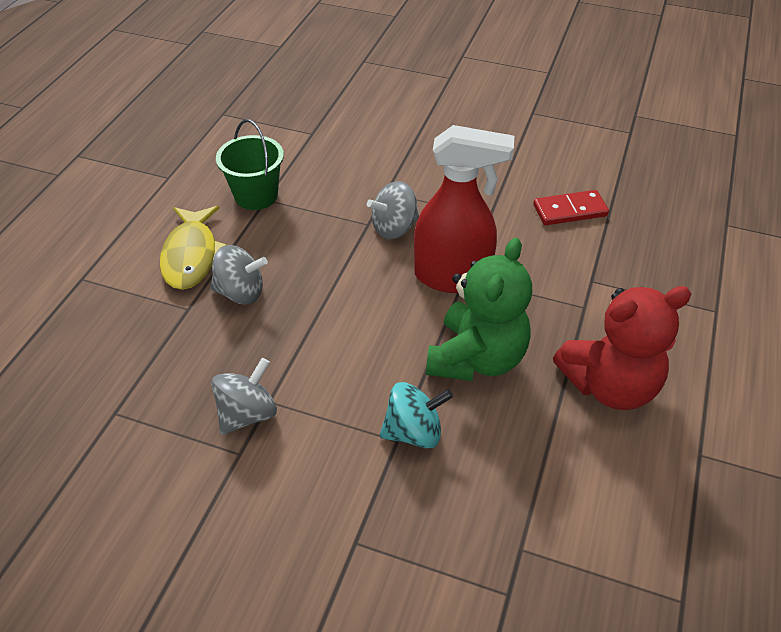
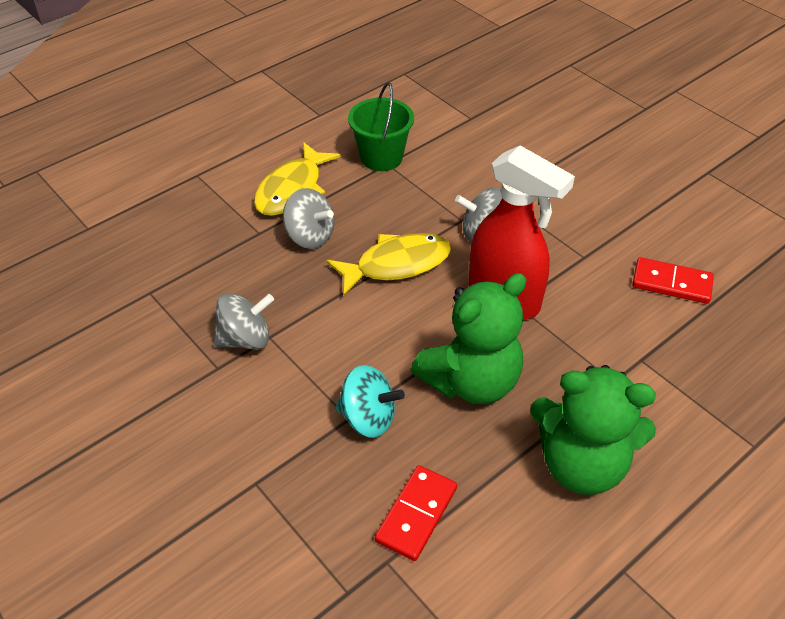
camera: 30 degrees right, 0 degrees up
red teddy bear [553,286,691,410] -> green teddy bear [530,365,656,495]
none -> yellow fish [327,233,451,296]
none -> red domino [375,465,457,561]

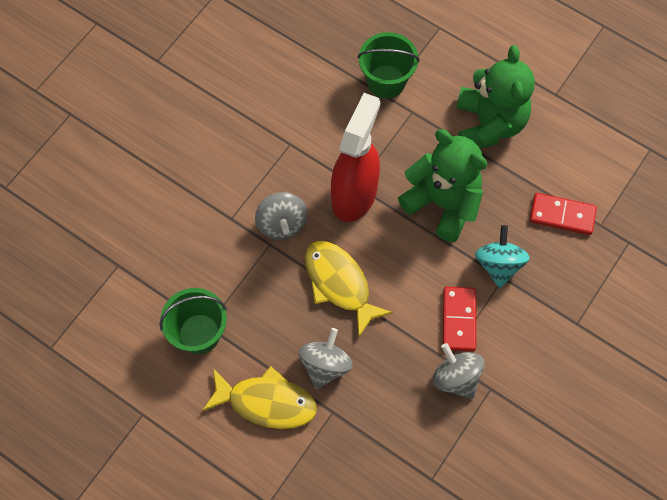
camera: 105 degrees left, 20 degrees up
red domino [632,257,714,304] -> red domino moved to [443,287,476,351]
none -> green bucket [357,32,420,99]

